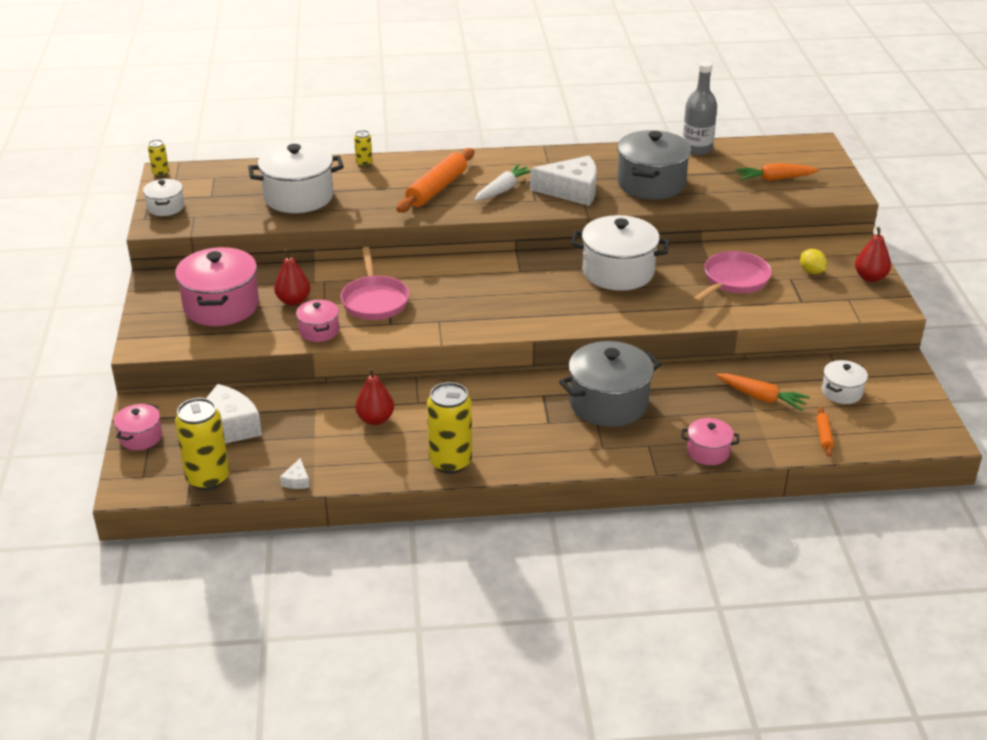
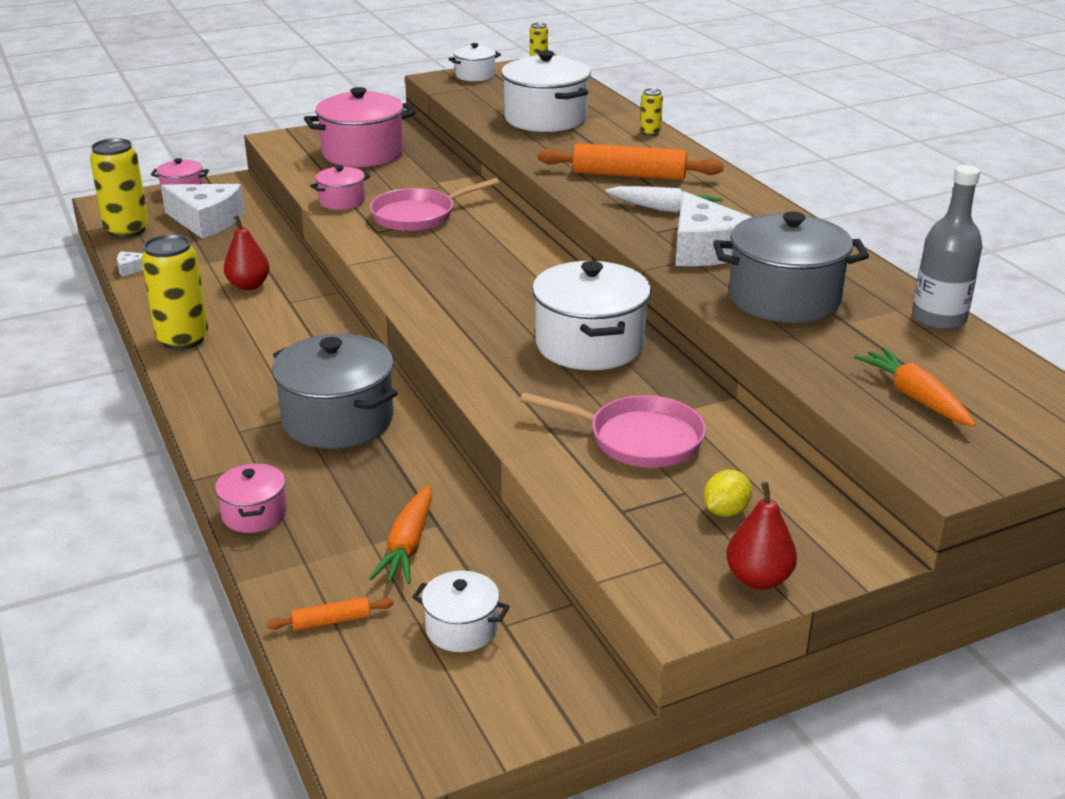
camera: 70 degrees right, 5 degrees down
red pear [274,249,311,306] -> none

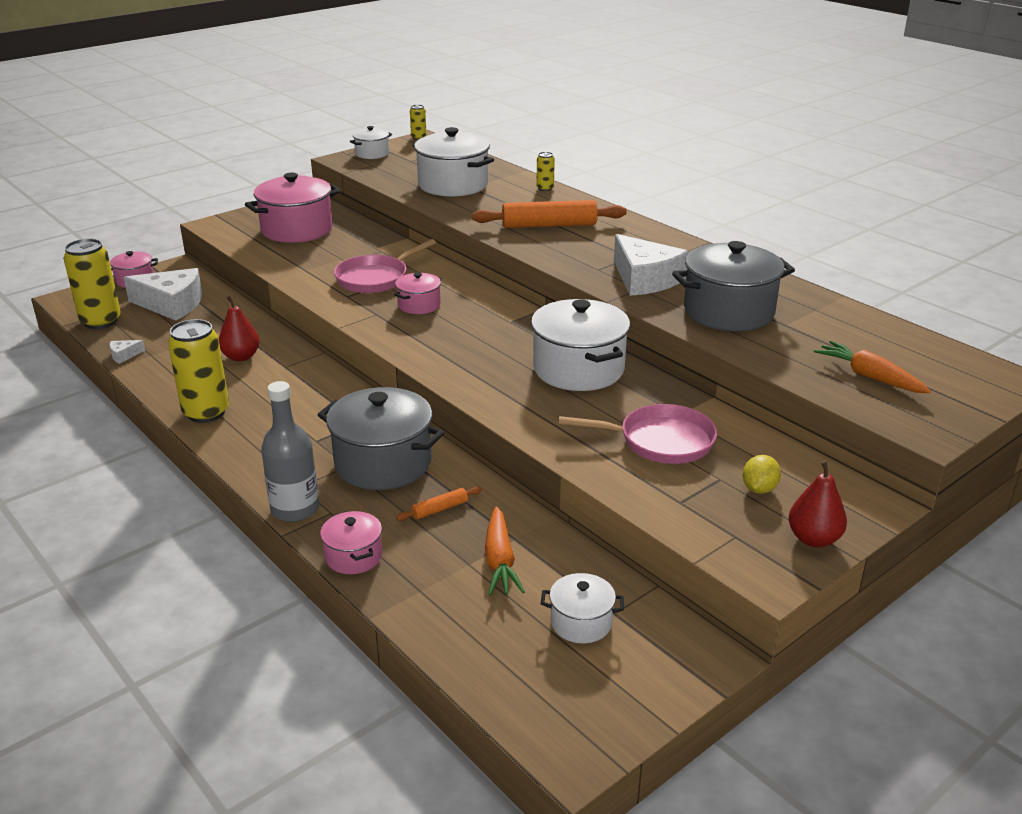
camera: 15 degrees left, 0 degrees up
orange rolling pin [266,597,394,631] -> orange rolling pin moved to [396,486,482,521]
pink pot [310,165,370,210] -> pink pot moved to [394,272,442,314]
white carrot [605,186,723,213] -> none
grey bottle [912,165,982,330] -> grey bottle moved to [261,381,319,522]

